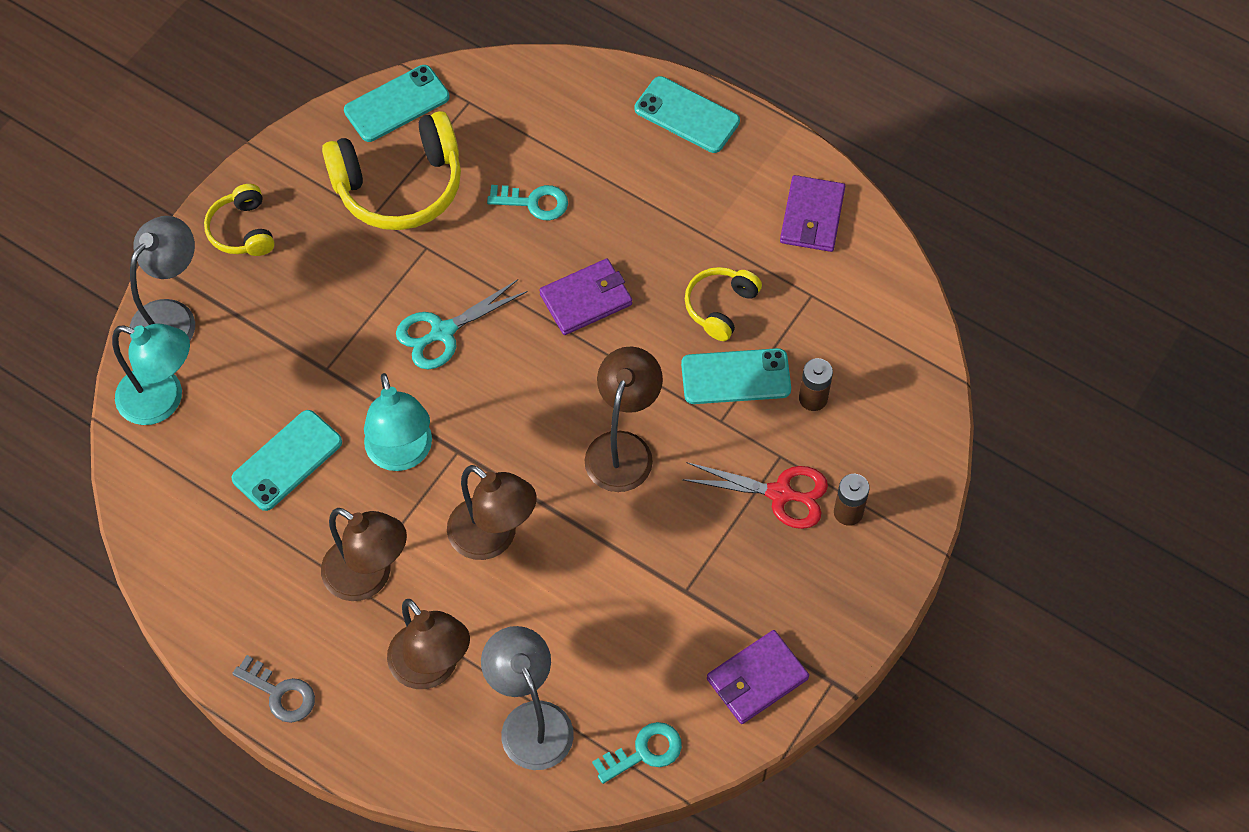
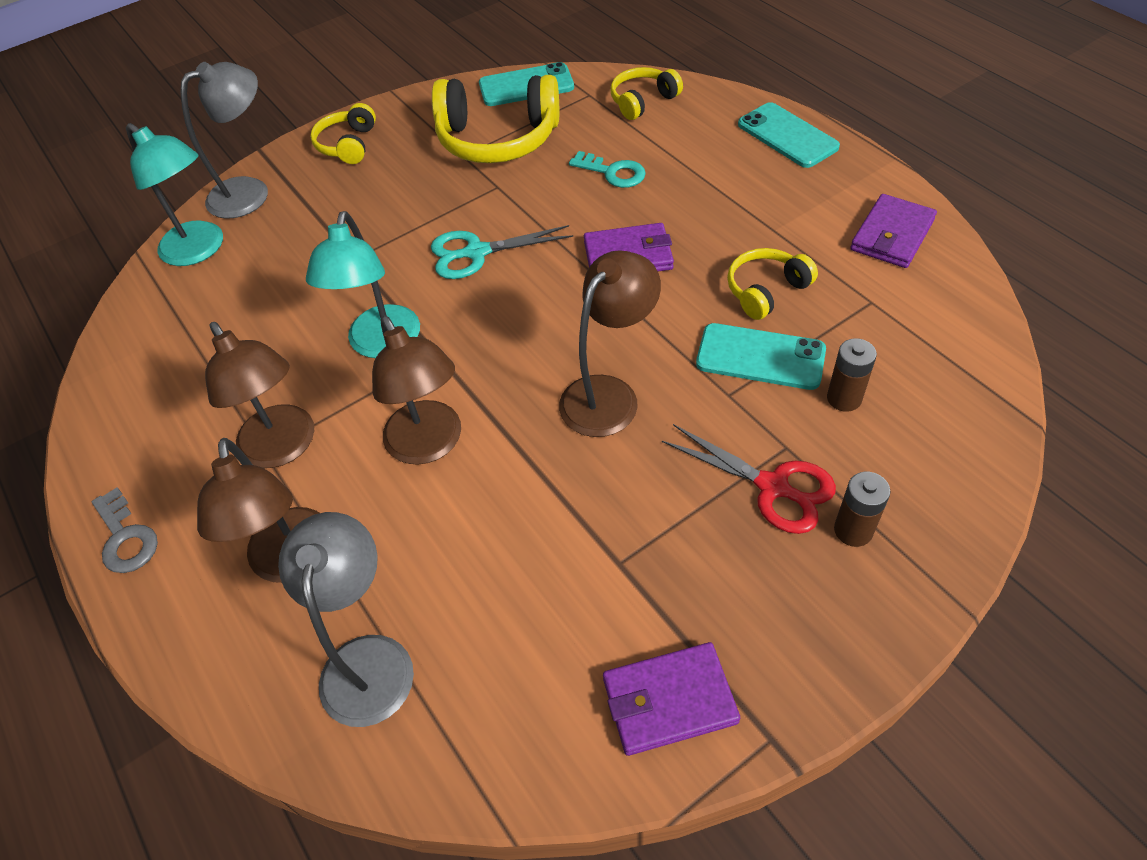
camera: 25 degrees right, 10 degrees down
turquoise phone [231,410,342,511] -> none
turquoise key [592,722,682,784] -> none
none -> yellow headphones [610,67,683,120]

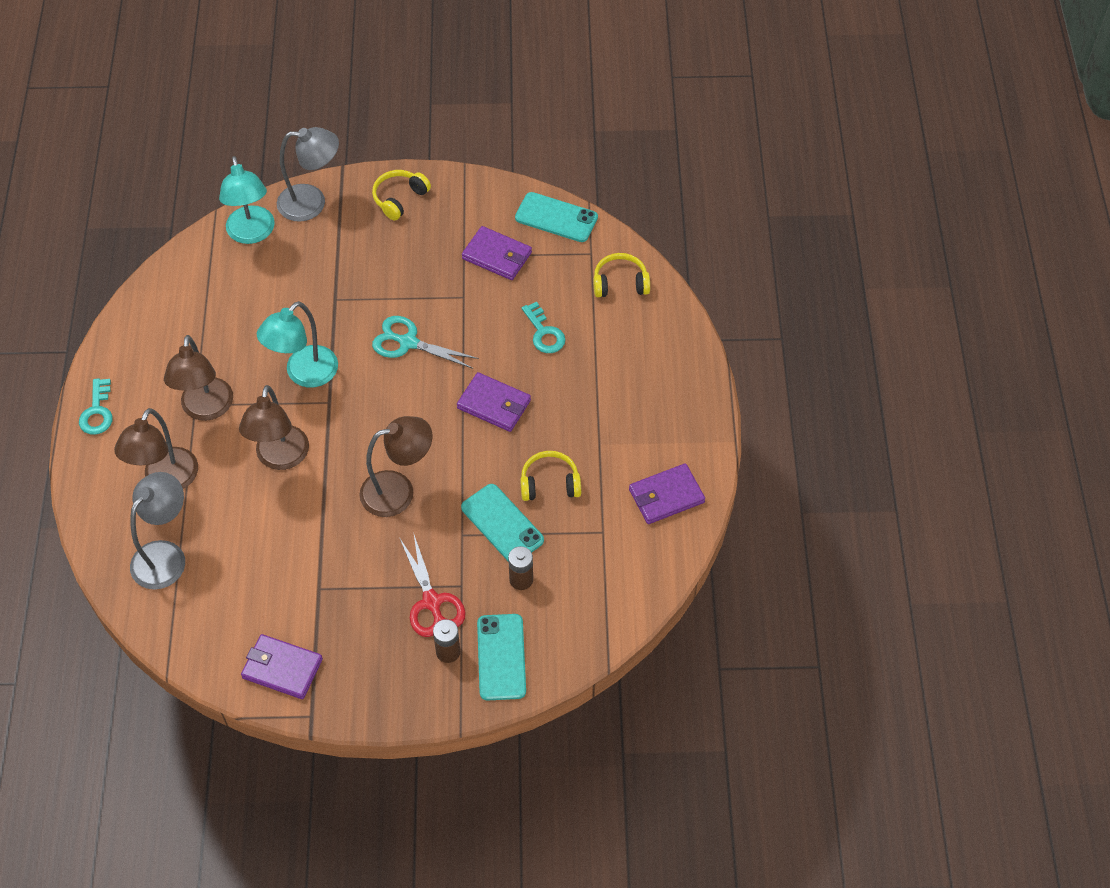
camera: 30 degrees right, 5 degrees up
grey key [92,487,158,573] -> turquoise key [79,378,113,435]
yellow headphones [432,75,559,163] -> purple wallet [462,226,532,280]
turquoise phone [738,102,840,168] -> turquoise phone moved to [477,614,526,701]

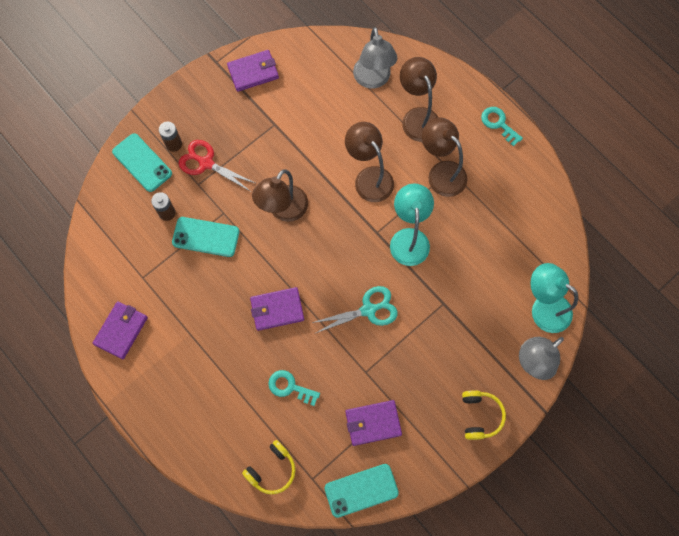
camera: 140 degrees right, 15 degrees up
yellow headphones [520,451,581,501] -> none

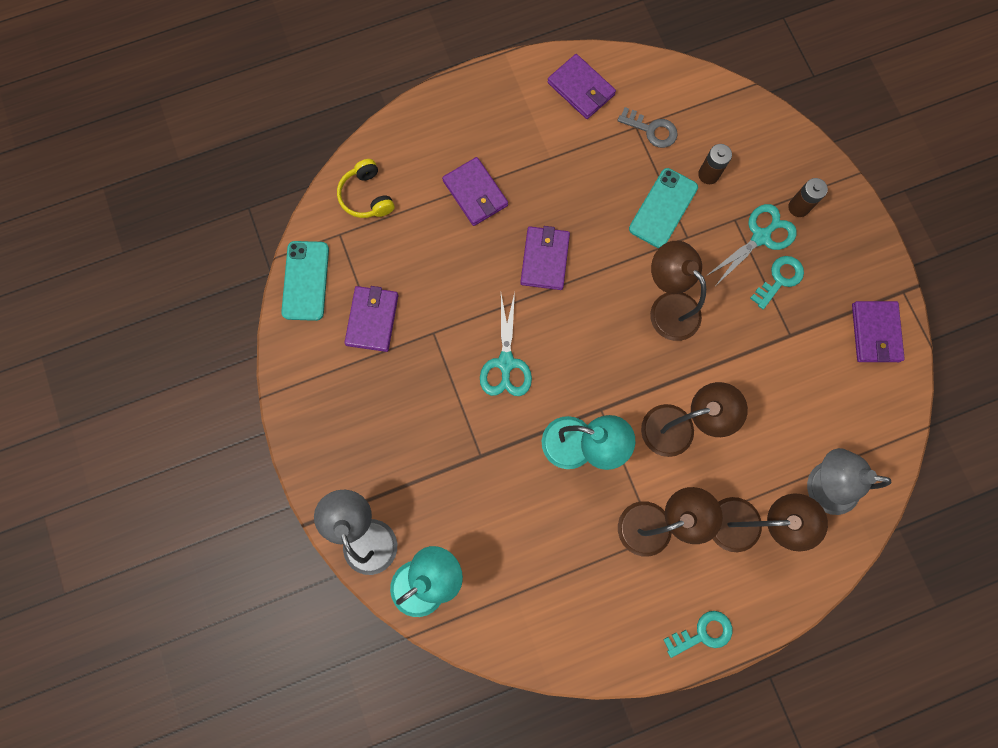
camera: 110 degrees right, 5 degrees up
turquoise phone [112,133,172,192] -> none
red scissors [179,140,257,192] -> turquoise scissors [705,204,797,285]
turquoise key [268,370,320,406] -> turquoise key moved to [750,256,804,309]
yellow headphones [462,390,506,440] -> none
none -> purple wallet [442,157,508,226]
none -> grey key [617,107,678,148]

